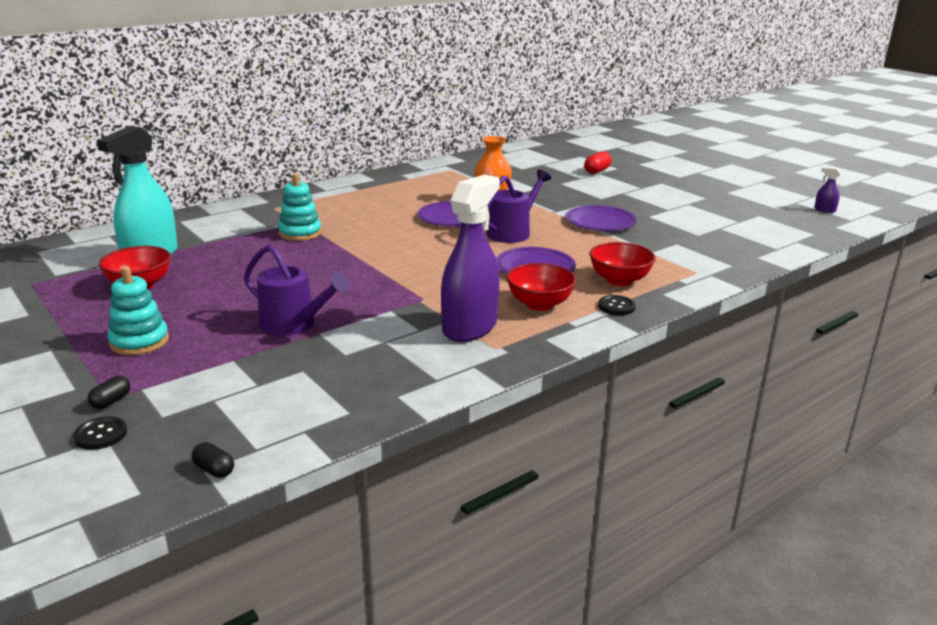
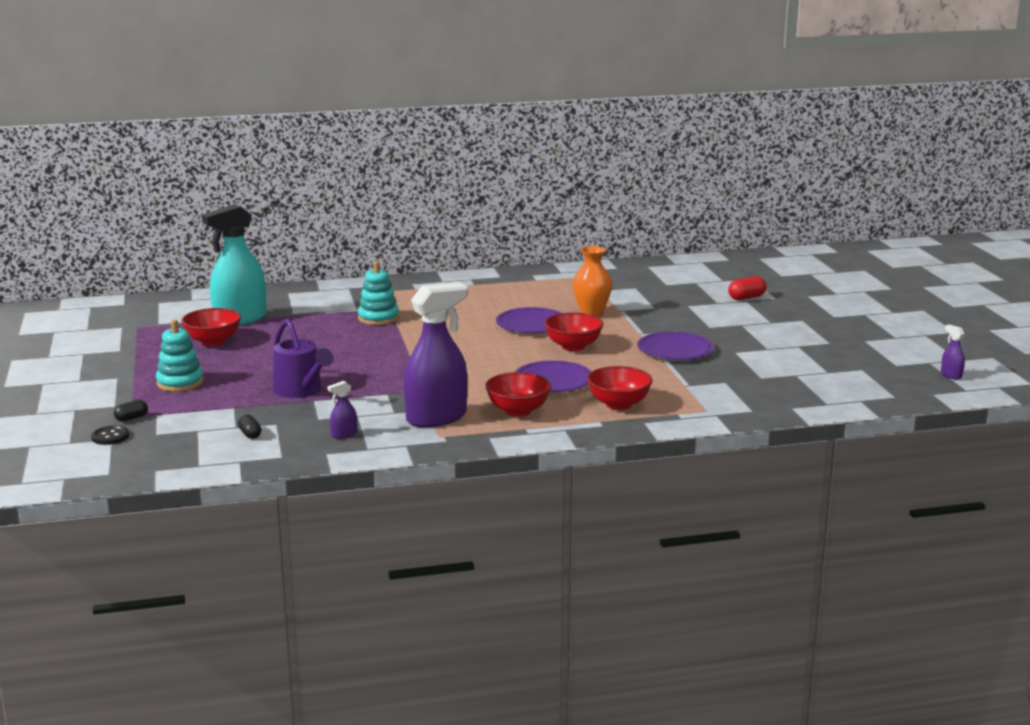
camera: 25 degrees right, 5 degrees down
black capsule [192,442,234,478] -> black capsule moved to [238,414,261,439]
purple watering can [487,170,551,243] -> red bowl [544,312,603,351]
black button [598,295,636,315] -> none
none -> purple spray bottle [327,381,357,439]

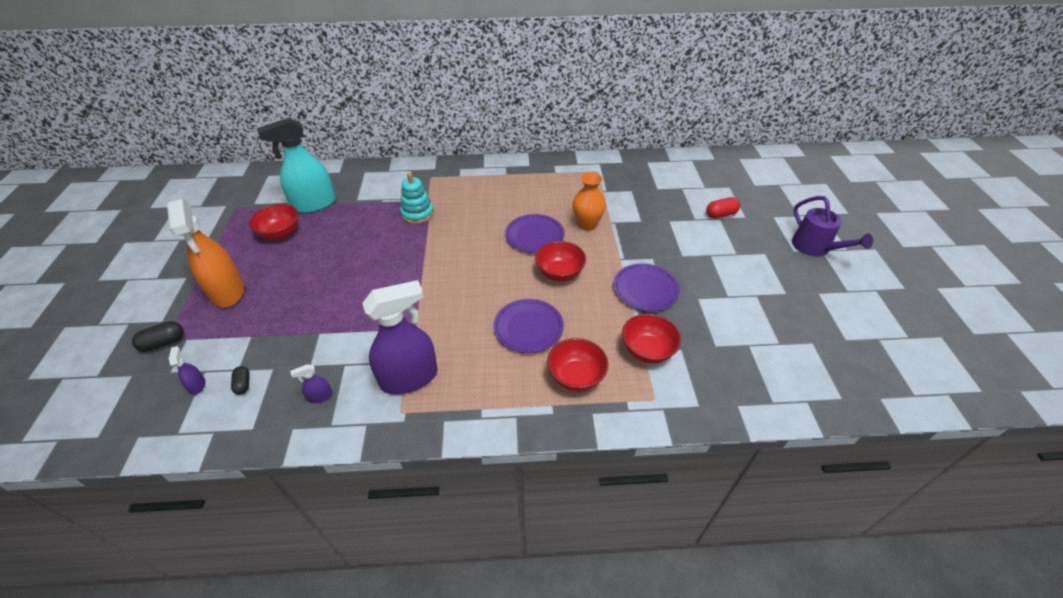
camera: 10 degrees right, 25 degrees up
black button [91,425,129,445] -> none
black capsule [114,400,148,421] -> black capsule [132,321,184,352], size x1.50
turquoise stacking toy [156,319,204,392] -> orange spray bottle [167,199,244,308]
purple watering can [273,319,334,398] -> purple watering can moved to [792,196,873,256]
red bowl [485,372,551,417] -> red bowl moved to [622,314,681,364]
purple spray bottle [941,325,965,380] -> purple spray bottle moved to [169,346,205,395]

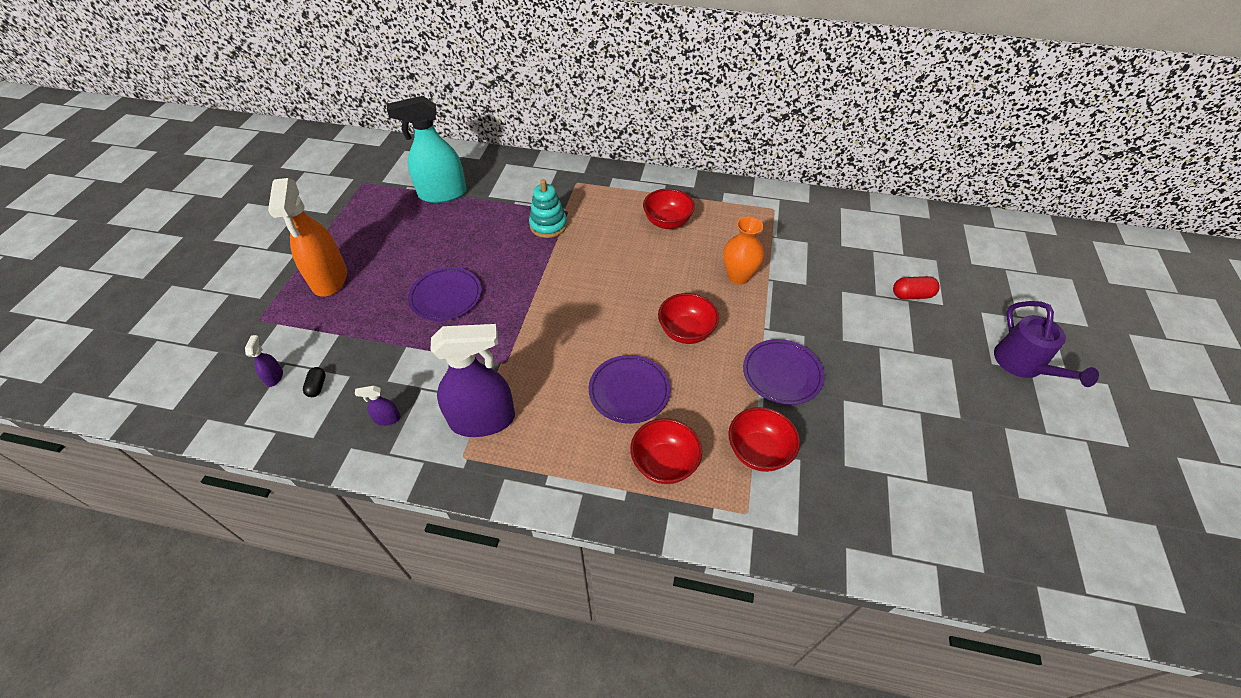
camera: 15 degrees right, 5 degrees up
black capsule [132,321,184,352] -> none
red bowl [249,204,298,240] -> red bowl moved to [643,189,695,229]
purple plate [505,214,564,253] -> purple plate moved to [408,267,482,321]

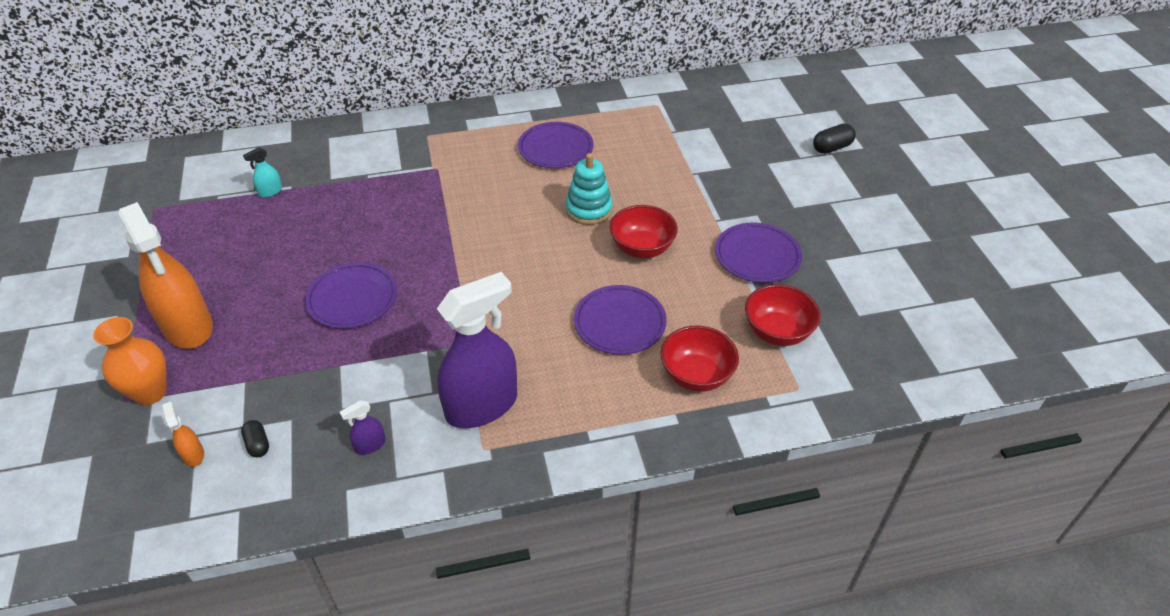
camera: 25 degrees left, 5 degrees down
purple spray bottle [245,335,283,387] -> orange spray bottle [162,402,204,467]
turquoise spray bottle [387,96,467,203] -> turquoise spray bottle [243,147,282,198], size x0.40
turquoise stacking toy [529,179,567,238] -> turquoise stacking toy moved to [566,153,613,225]
red bowl [643,189,695,229] -> purple plate [518,122,594,168]
orange vase [723,217,764,285] -> orange vase moved to [93,317,167,405]
red capsule [893,276,940,299] -> black capsule [813,124,856,154]
purple watering can [994,301,1099,387] -> none

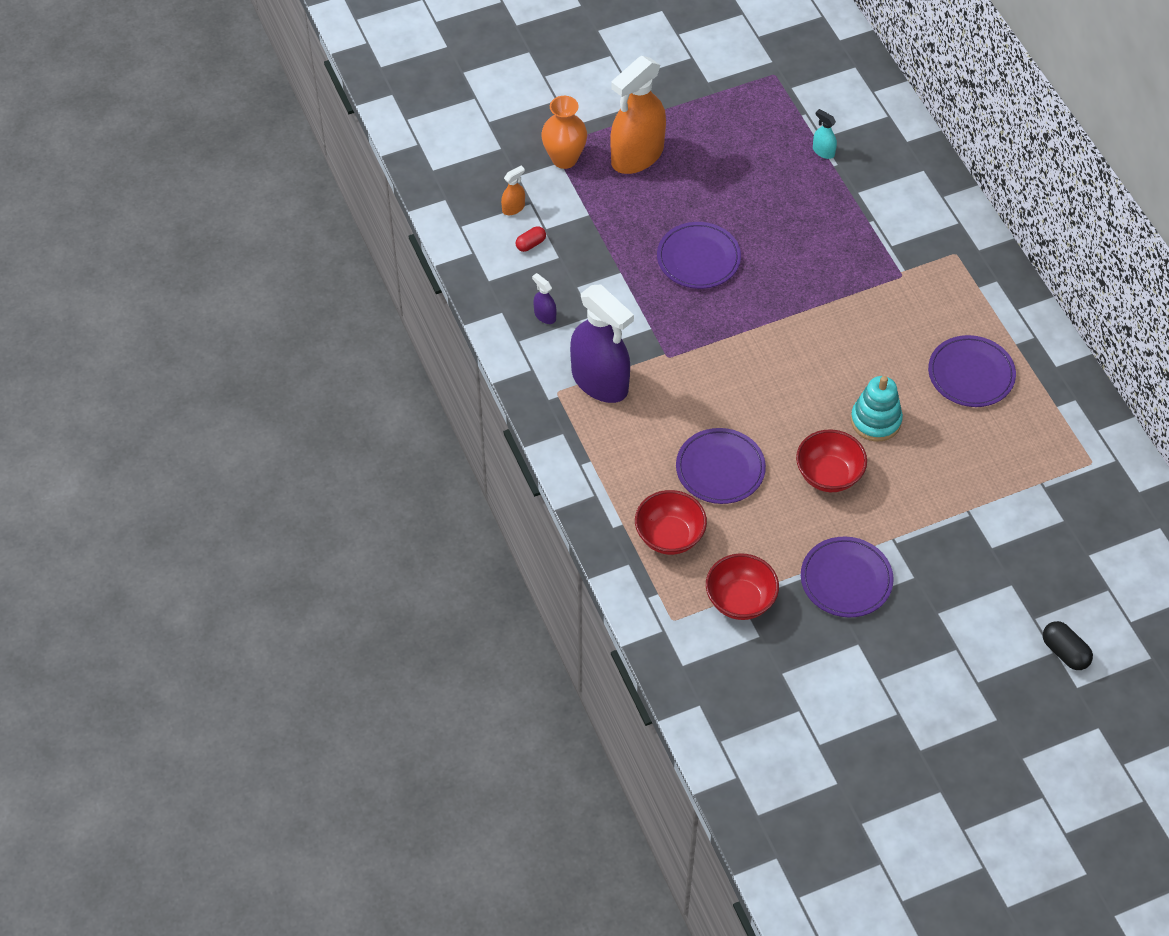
camera: 80 degrees right, 10 degrees up
black capsule [241,420,269,457] -> red capsule [515,226,546,252]

